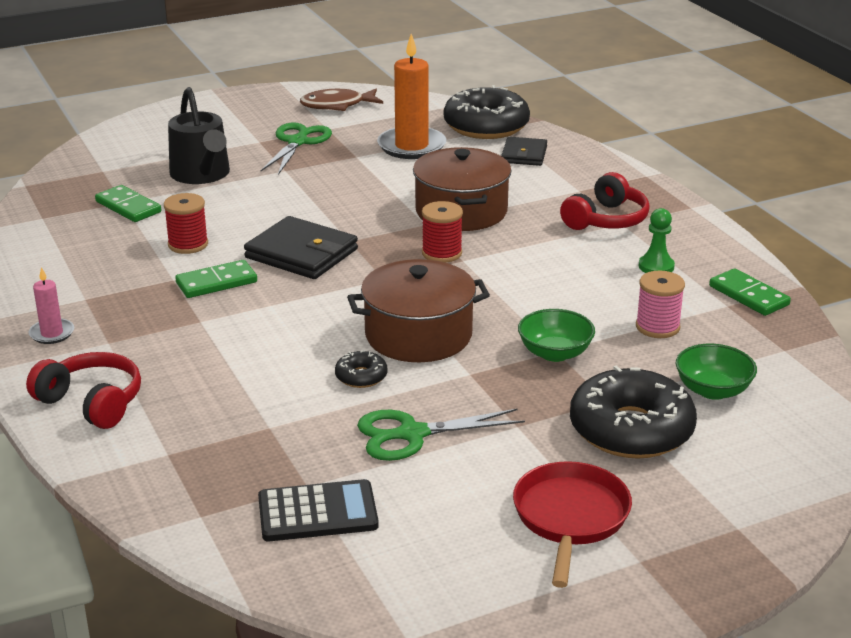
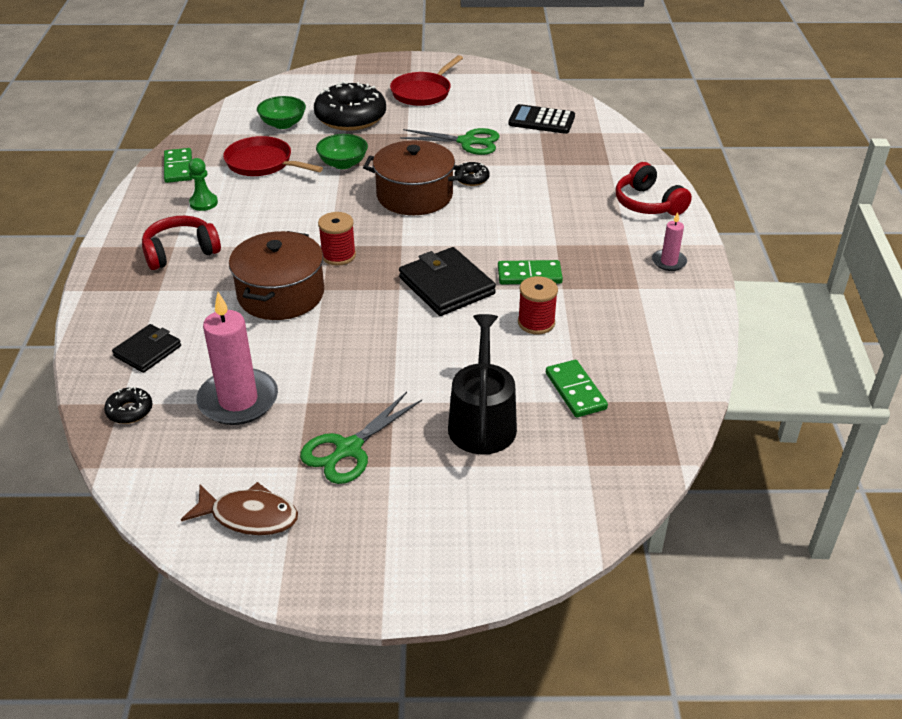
camera: 155 degrees left, 10 degrees up
orange candle [377,34,446,159] -> pink candle [196,292,278,425]
black donut [444,85,530,139] -> black donut [104,387,152,424], size x0.45
pink spool [636,271,685,338] -> red pan [223,136,323,176]

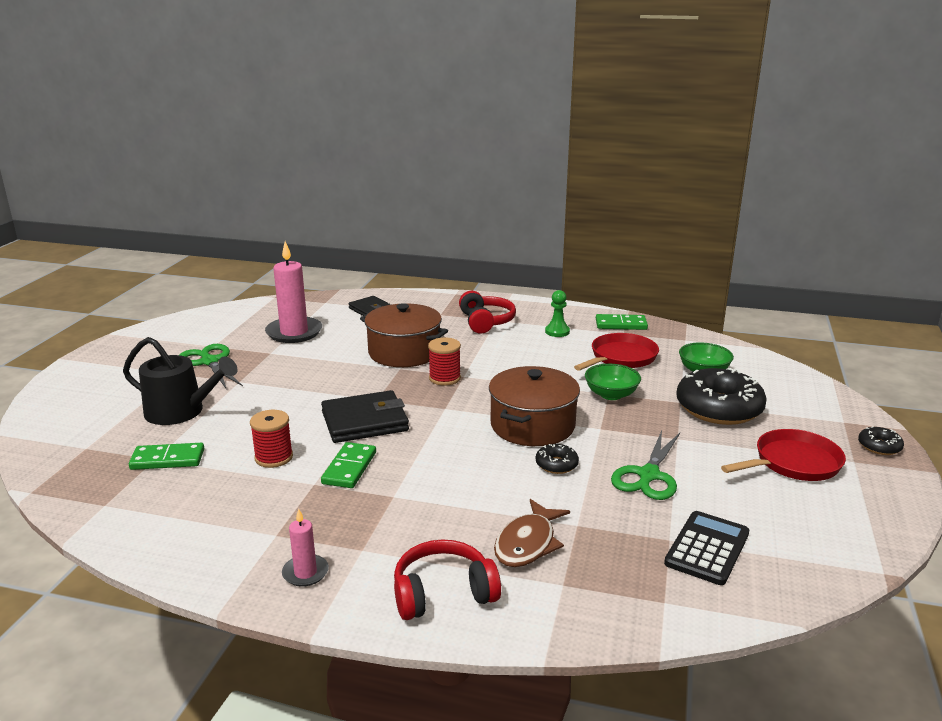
camera: 105 degrees right, 15 degrees down
black donut [104,387,152,424] -> black donut moved to [858,426,904,455]
brown fish [181,482,298,535] -> brown fish moved to [494,499,570,567]
red pan [390,55,463,106] -> red pan turned 105 degrees clockwise [721,429,846,481]

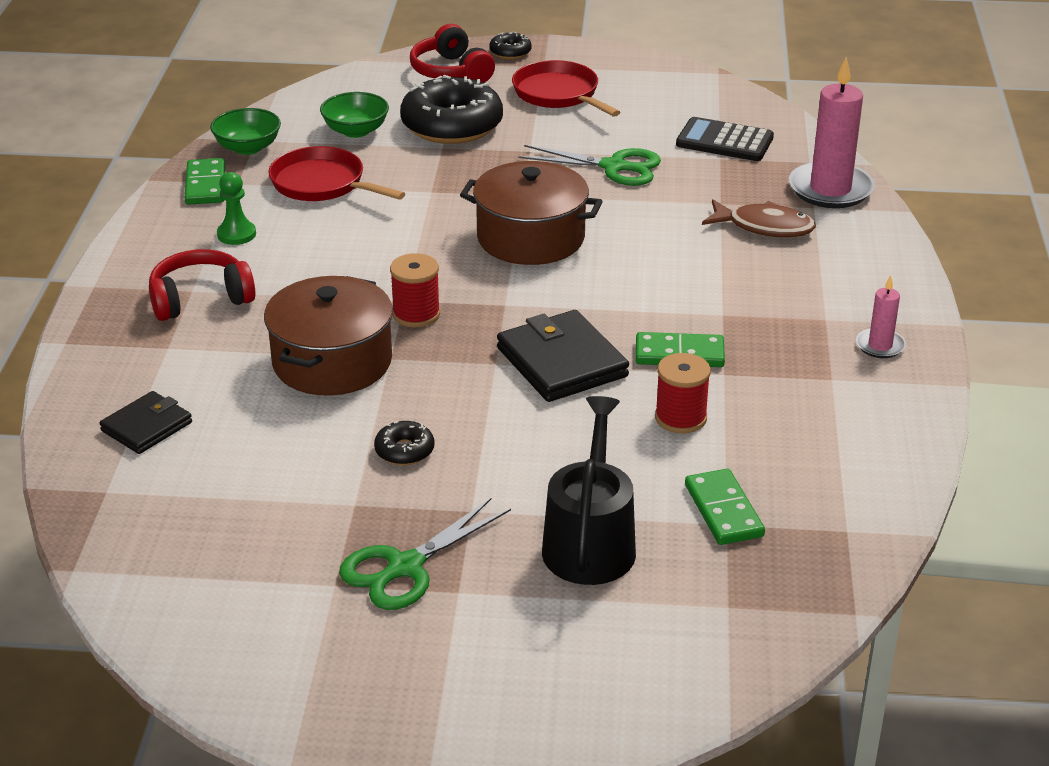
camera: 100 degrees left, 10 degrees up
pink candle [265,241,322,343] -> pink candle moved to [789,57,875,208]
red headphones [394,539,501,620] -> red headphones moved to [410,24,495,83]
black donut [536,444,579,474] -> black donut moved to [374,421,434,465]
green bowl [585,364,641,400] -> green bowl moved to [210,108,281,155]

